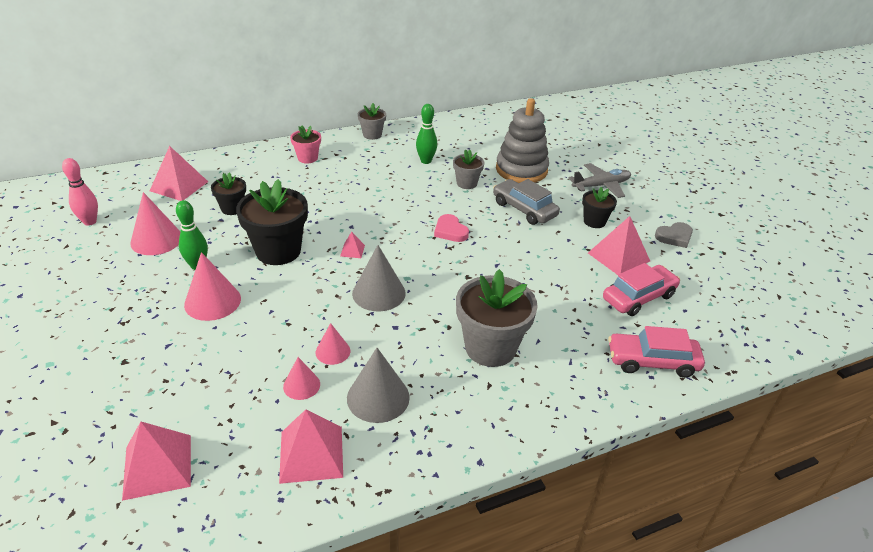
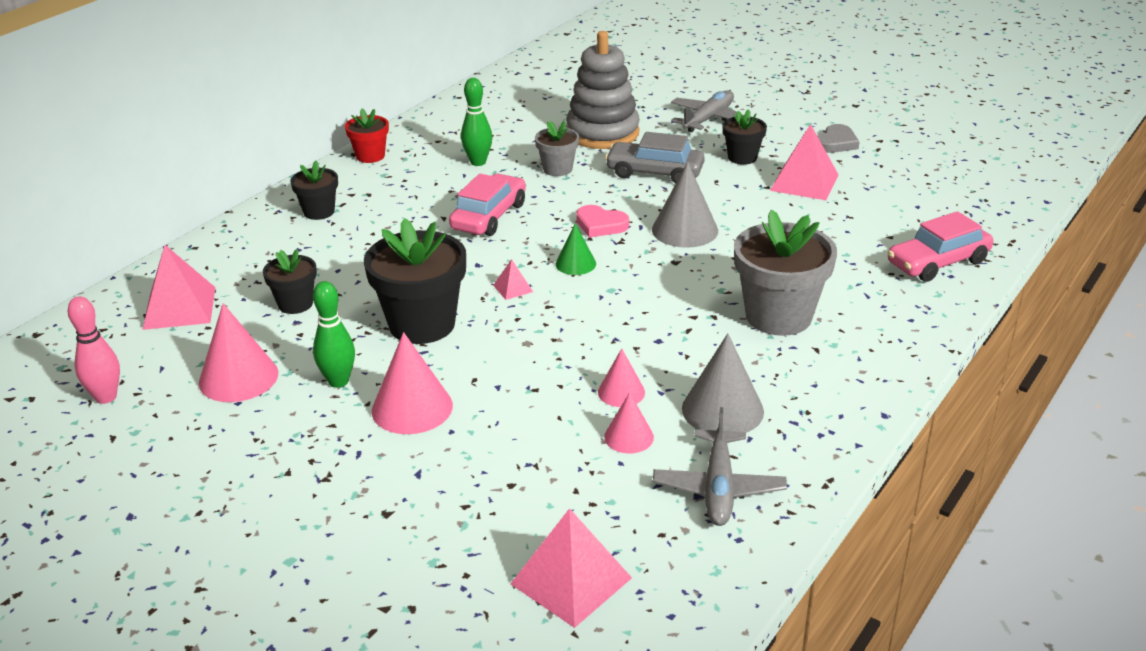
camera: 30 degrees left, 5 degrees down
pink pyramid [279,409,343,484] -> grey plane [653,407,787,526]
pink flower pot [290,125,321,164] -> black flower pot [290,161,338,220]
grey cone [352,245,406,311] -> grey cone moved to [652,162,718,248]
grey flower pot [358,103,386,140] -> red flower pot [345,108,389,163]
pink car [603,263,680,316] -> pink car moved to [449,174,526,236]
none -> green cone [556,224,596,275]

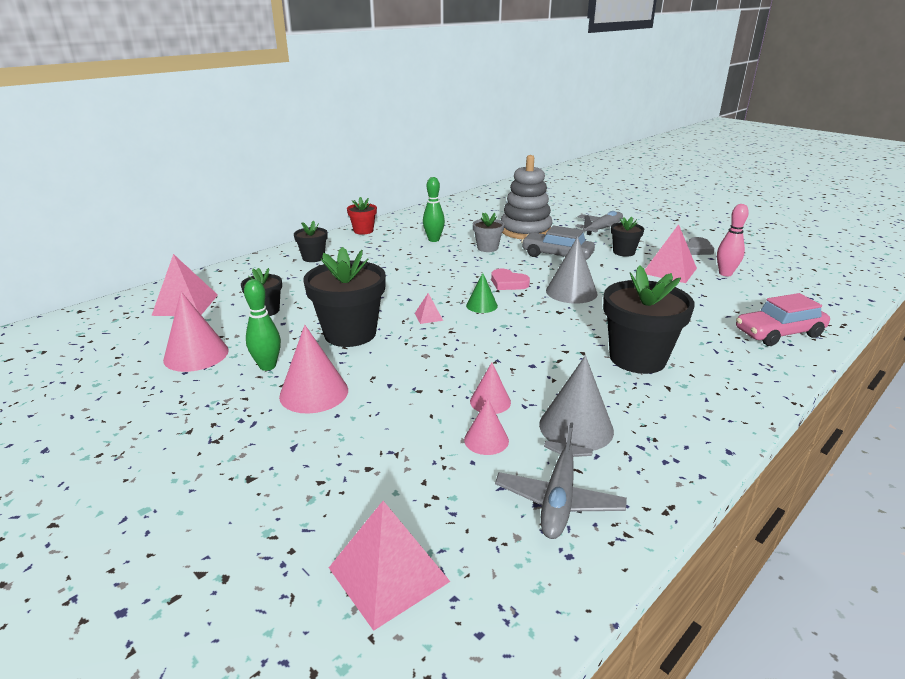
camera: 10 degrees right, 5 degrees down
pink bowling pin [68,297,120,404] -> pink bowling pin moved to [717,204,749,276]
pink car [449,174,526,236] -> none
grey flower pot [734,210,837,336] -> black flower pot [603,265,695,374]

